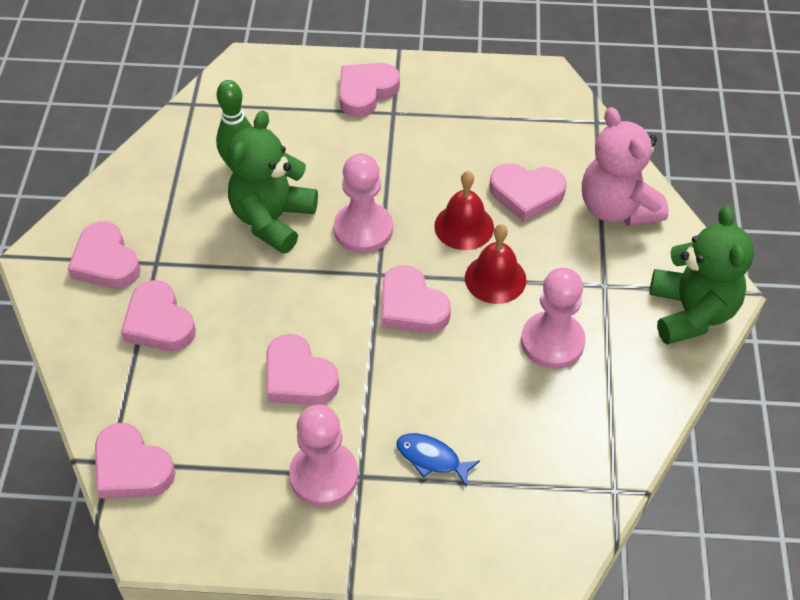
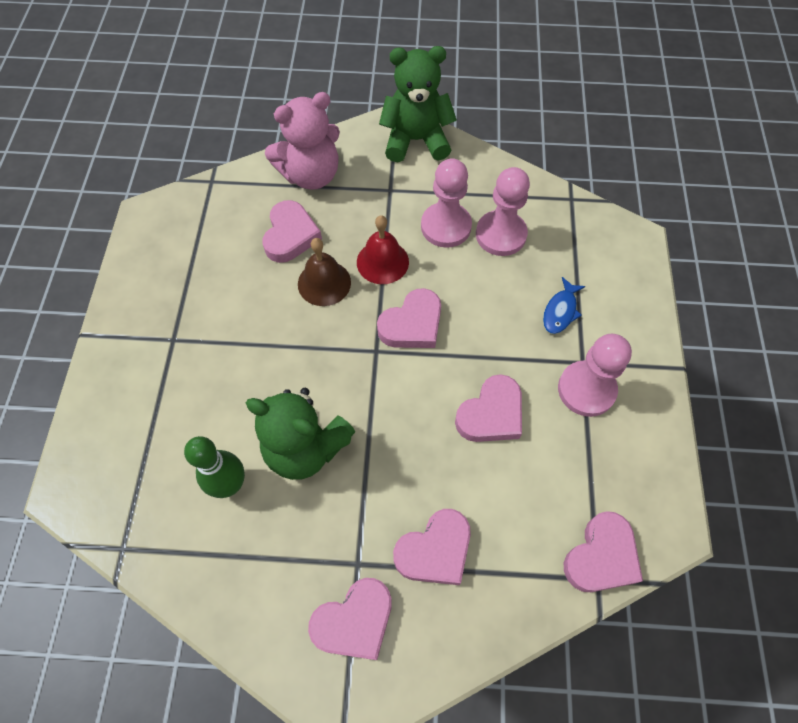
camera: 90 degrees left, 10 degrees up
pink pawn [334,153,393,253] -> pink pawn moved to [476,167,530,256]
pink heart [339,63,400,117] -> none
red bell [434,171,494,250] -> brown bell [298,238,351,306]

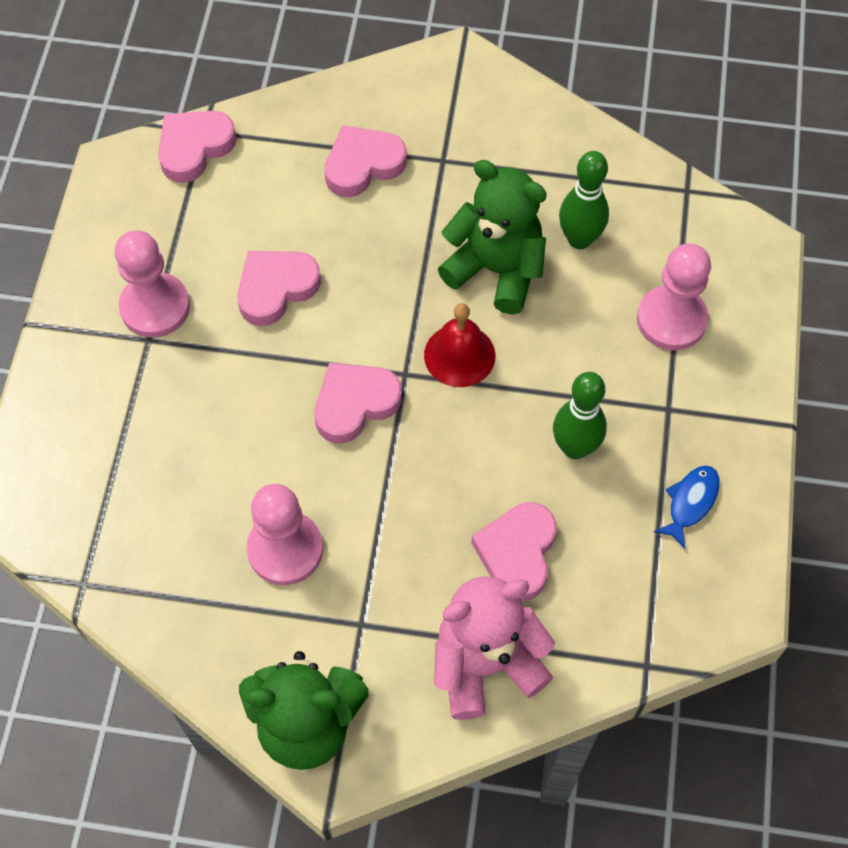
camera: 175 degrees left, 0 degrees up
brown bell [298,238,351,306] -> none
pink heart [308,578,392,660] -> none
red bell [357,215,409,284] -> red bell moved to [424,303,495,387]
pink pawn [476,167,530,256] -> pink pawn moved to [637,243,711,350]
blue fish [543,277,586,334] -> blue fish moved to [654,465,720,549]
none -> green bowling pin [553,372,607,459]

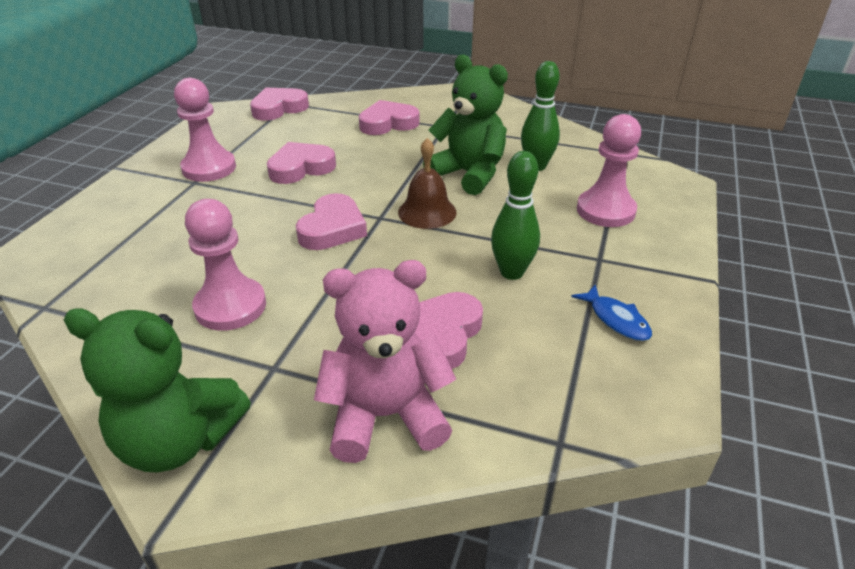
camera: 10 degrees right, 25 degrees down
pink heart [314,363,402,443] -> pink heart turned 135 degrees clockwise [296,193,367,250]
red bell [424,303,495,387] -> brown bell [398,138,457,229]
blue fish [654,465,720,549] -> blue fish turned 105 degrees clockwise [571,285,652,341]

